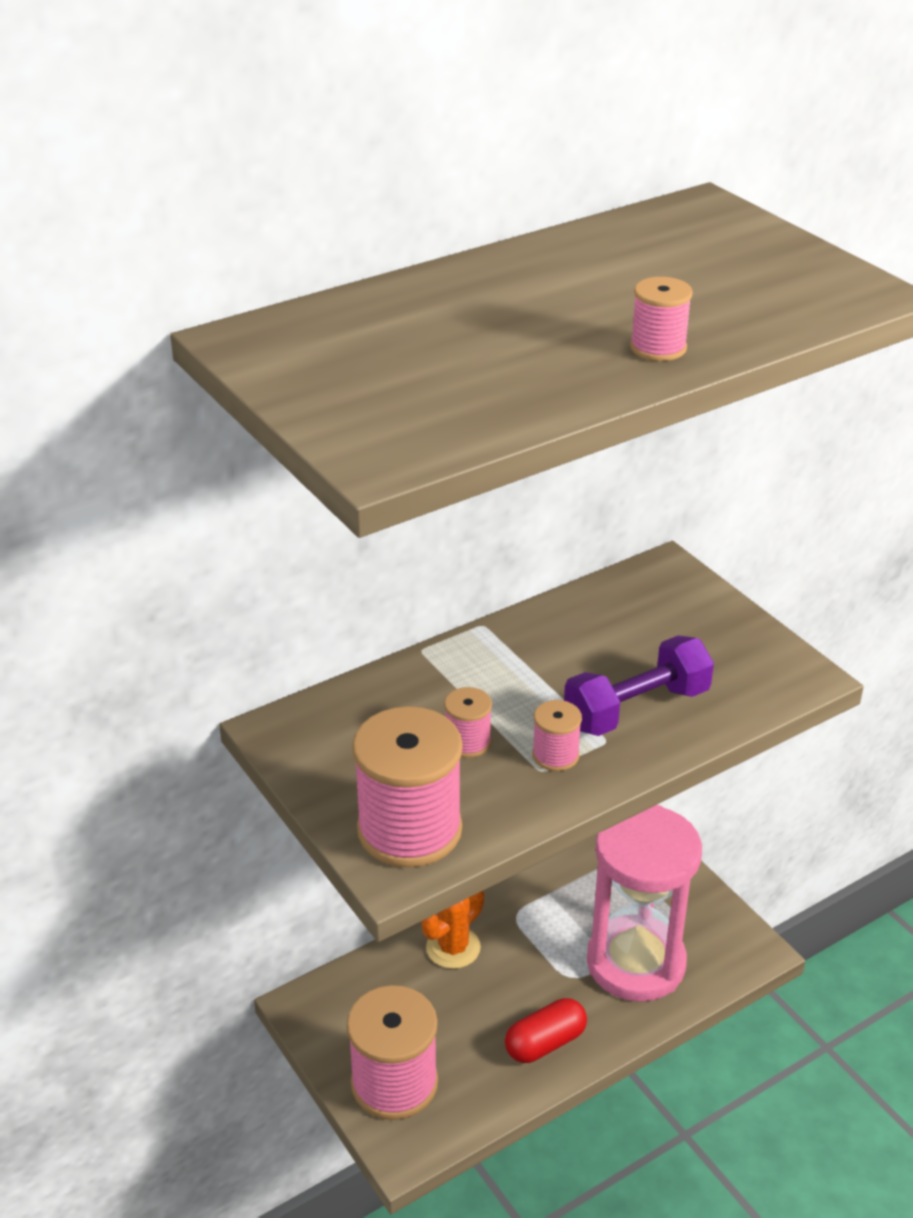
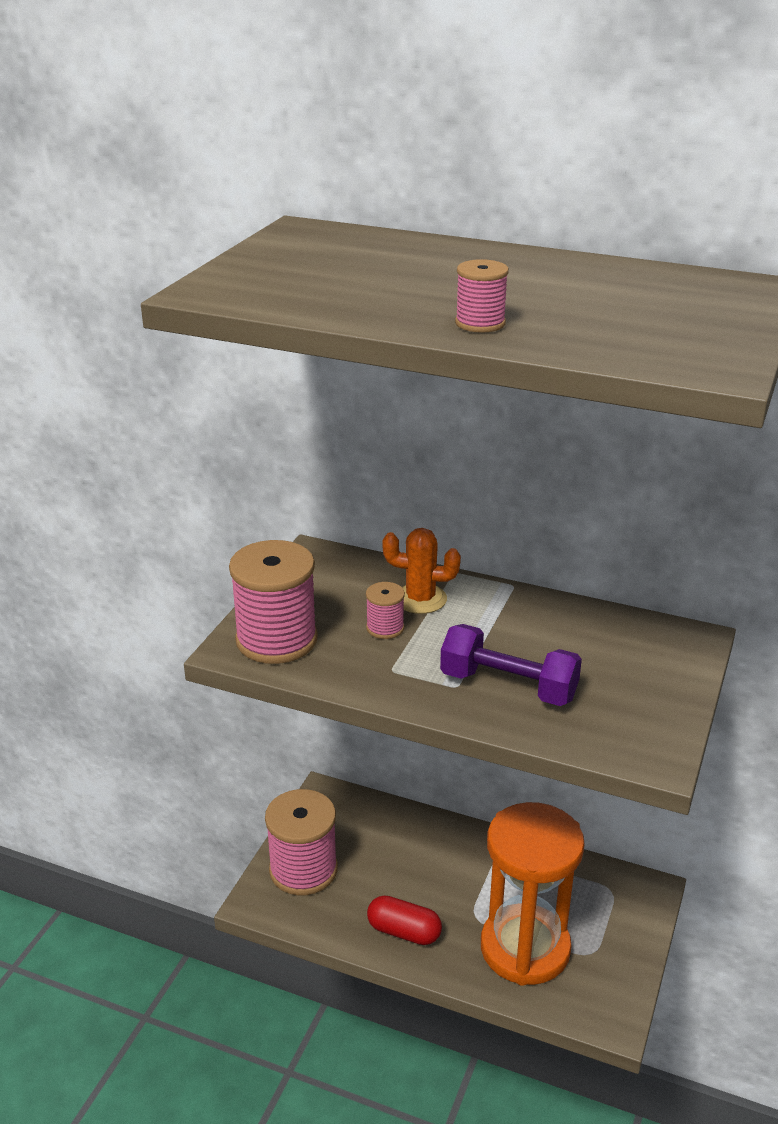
camera: 55 degrees right, 5 degrees down
orange cactus [422,890,484,969] -> orange cactus moved to [382,528,461,614]
pink spool [532,700,582,771] -> none
pink hourglass [587,805,702,1002] -> orange hourglass [481,802,585,986]

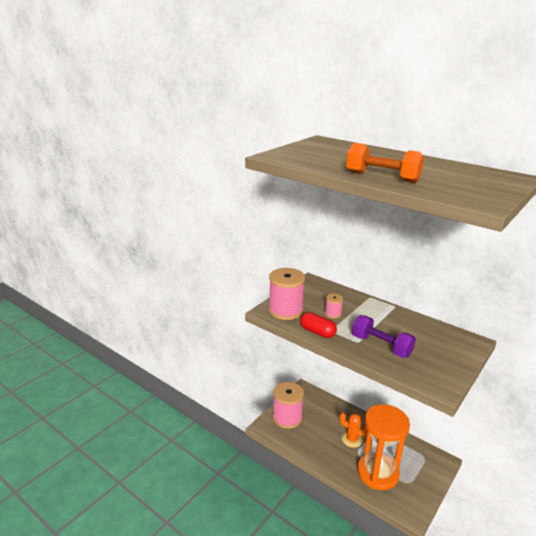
camera: 15 degrees right, 5 degrees down
red capsule [367,895,442,945] -> red capsule moved to [300,312,337,338]
orange cactus [382,528,461,614] -> orange cactus moved to [339,413,368,448]
pink spool [455,259,509,333] -> orange dumbbell [346,143,424,183]

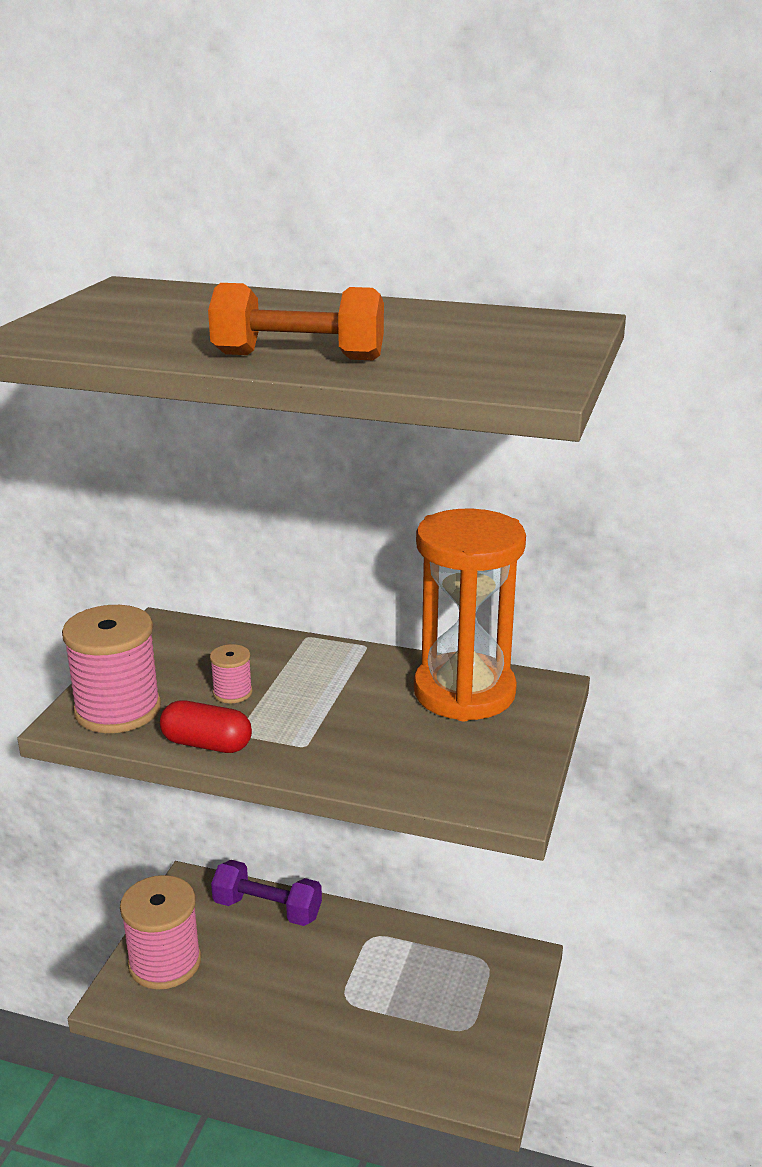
camera: 20 degrees left, 0 degrees up
orange cactus [339,413,368,448] -> none
purple dumbbell [352,315,416,358] -> purple dumbbell moved to [211,860,322,926]
orange hourglass [357,404,410,490] -> orange hourglass moved to [414,509,526,721]

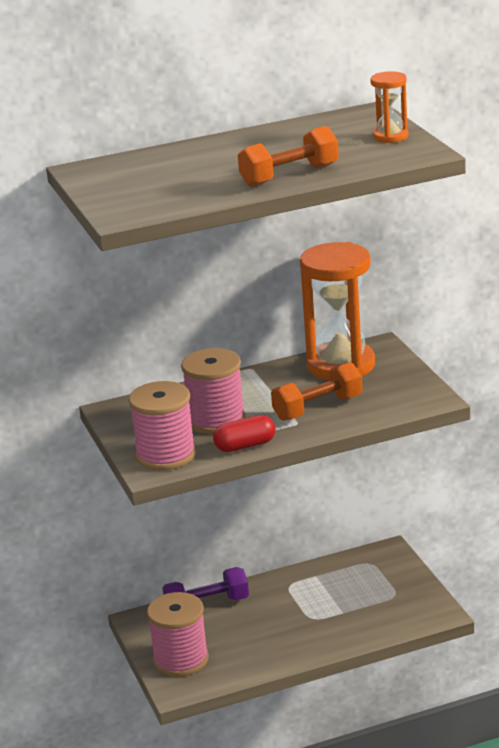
camera: 35 degrees left, 0 degrees up
pink spool [210,644,253,703] -> pink spool [181,348,245,434], size x2.11
none -> orange dumbbell [271,362,363,421]
none -> orange hourglass [370,71,408,143]

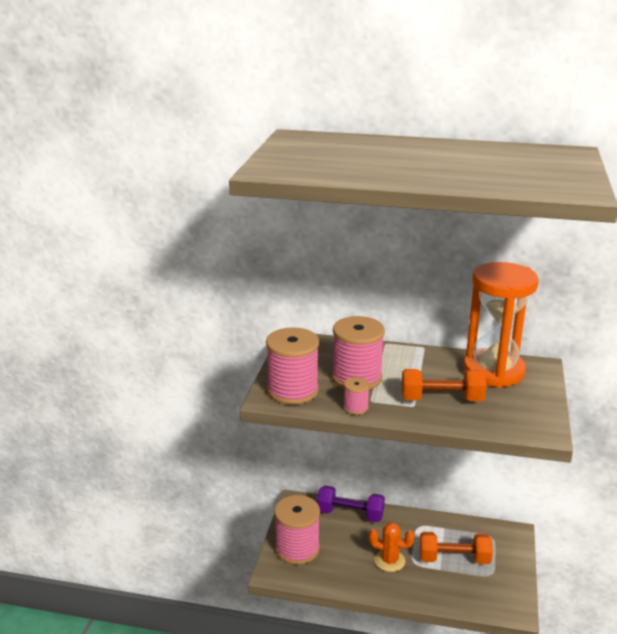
camera: 30 degrees right, 0 degrees up
red capsule [213,415,276,452] -> pink spool [343,377,370,415]
orange dumbbell [238,126,339,187] -> orange dumbbell moved to [419,532,493,564]
orange hourglass [370,71,408,143] -> none
none -> orange cactus [369,522,415,572]

